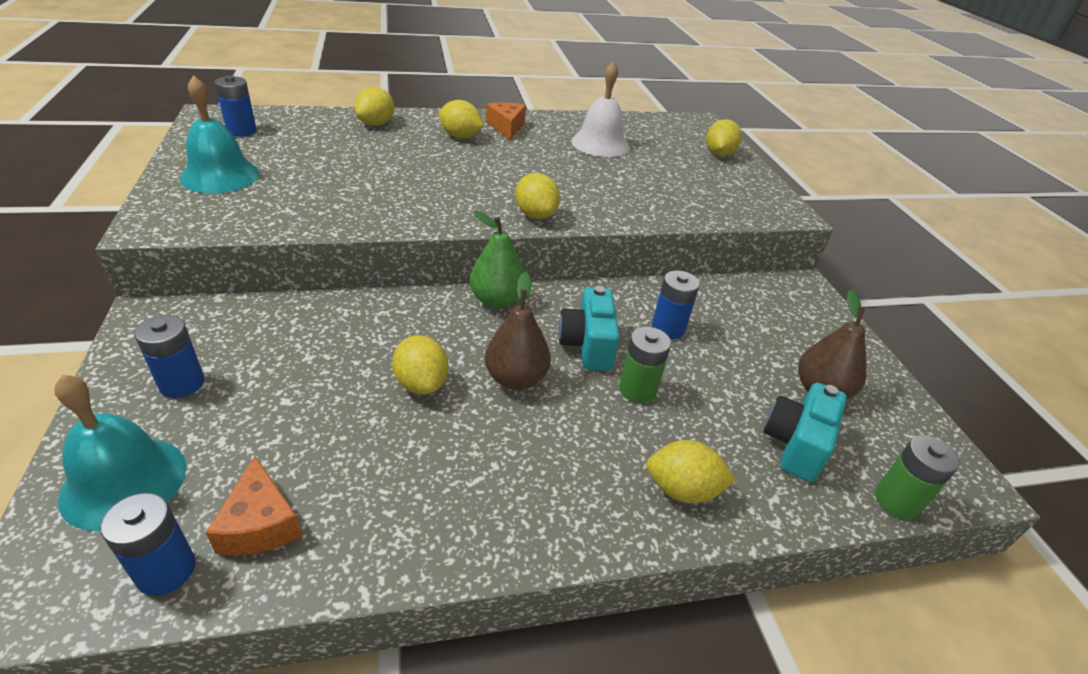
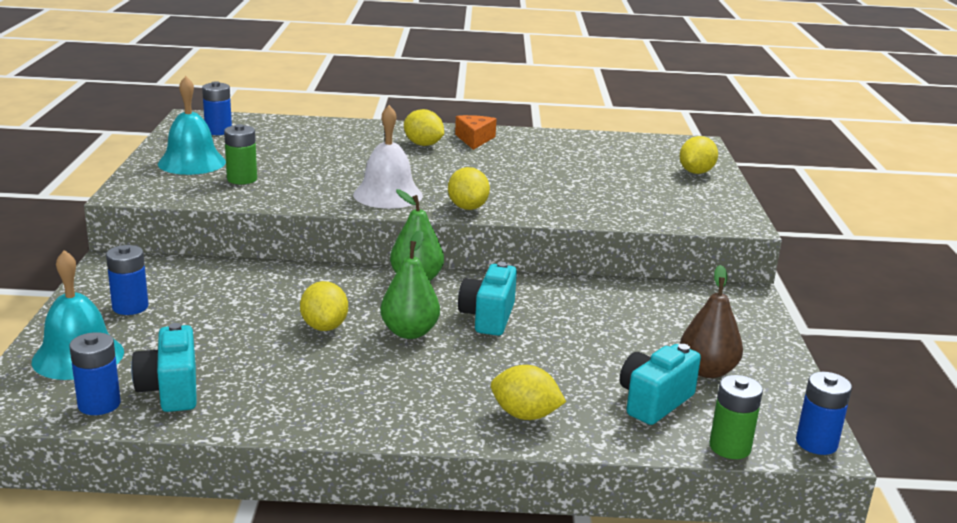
camera: 15 degrees right, 15 degrees down
orange cheese [206,456,302,556] -> turquoise camera [131,323,197,412]
yellow lemon [354,87,394,126] -> none
brown pear [485,272,551,390] -> green pear [380,230,440,339]
white bell [571,61,630,157] -> white bell moved to [353,105,423,209]
green battery [619,327,671,403] -> green battery moved to [224,124,257,184]
blue battery [652,270,700,339] -> blue battery moved to [796,372,852,455]

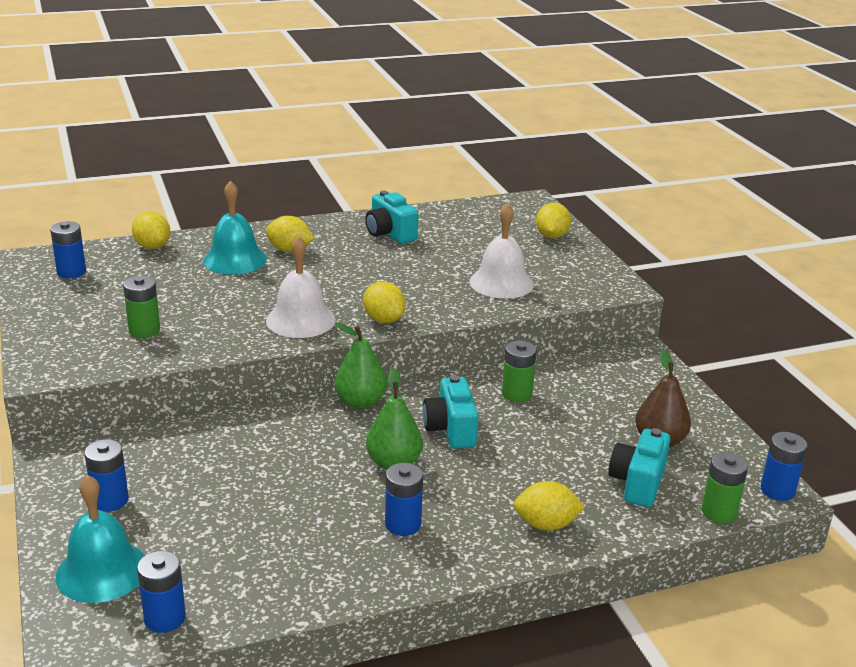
camera: 20 degrees left, 5 degrees up
turquoise camera [131,323,197,412] -> turquoise camera moved to [365,191,418,244]
turquoise bell [158,76,226,175] -> turquoise bell moved to [203,181,267,275]
yellow lemon [300,281,348,331] -> yellow lemon moved to [132,212,170,249]
orange cheese [455,115,497,150] -> none
none -> blue battery [385,463,423,536]
none -> white bell [470,203,534,299]
none -> green battery [502,341,537,402]

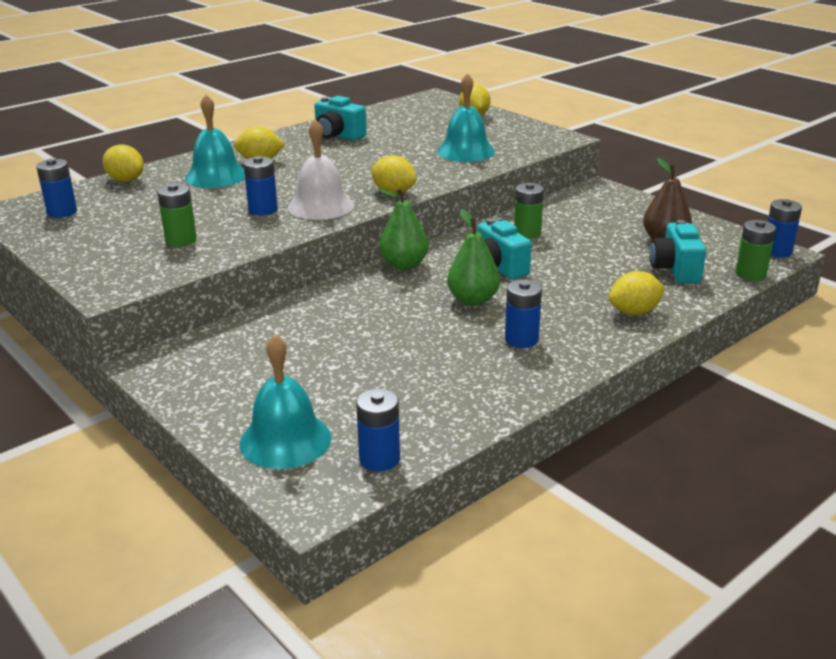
camera: 20 degrees left, 0 degrees up
blue battery [84,439,129,511] -> blue battery moved to [243,156,278,216]
white bell [470,203,534,299] -> turquoise bell [437,73,495,162]

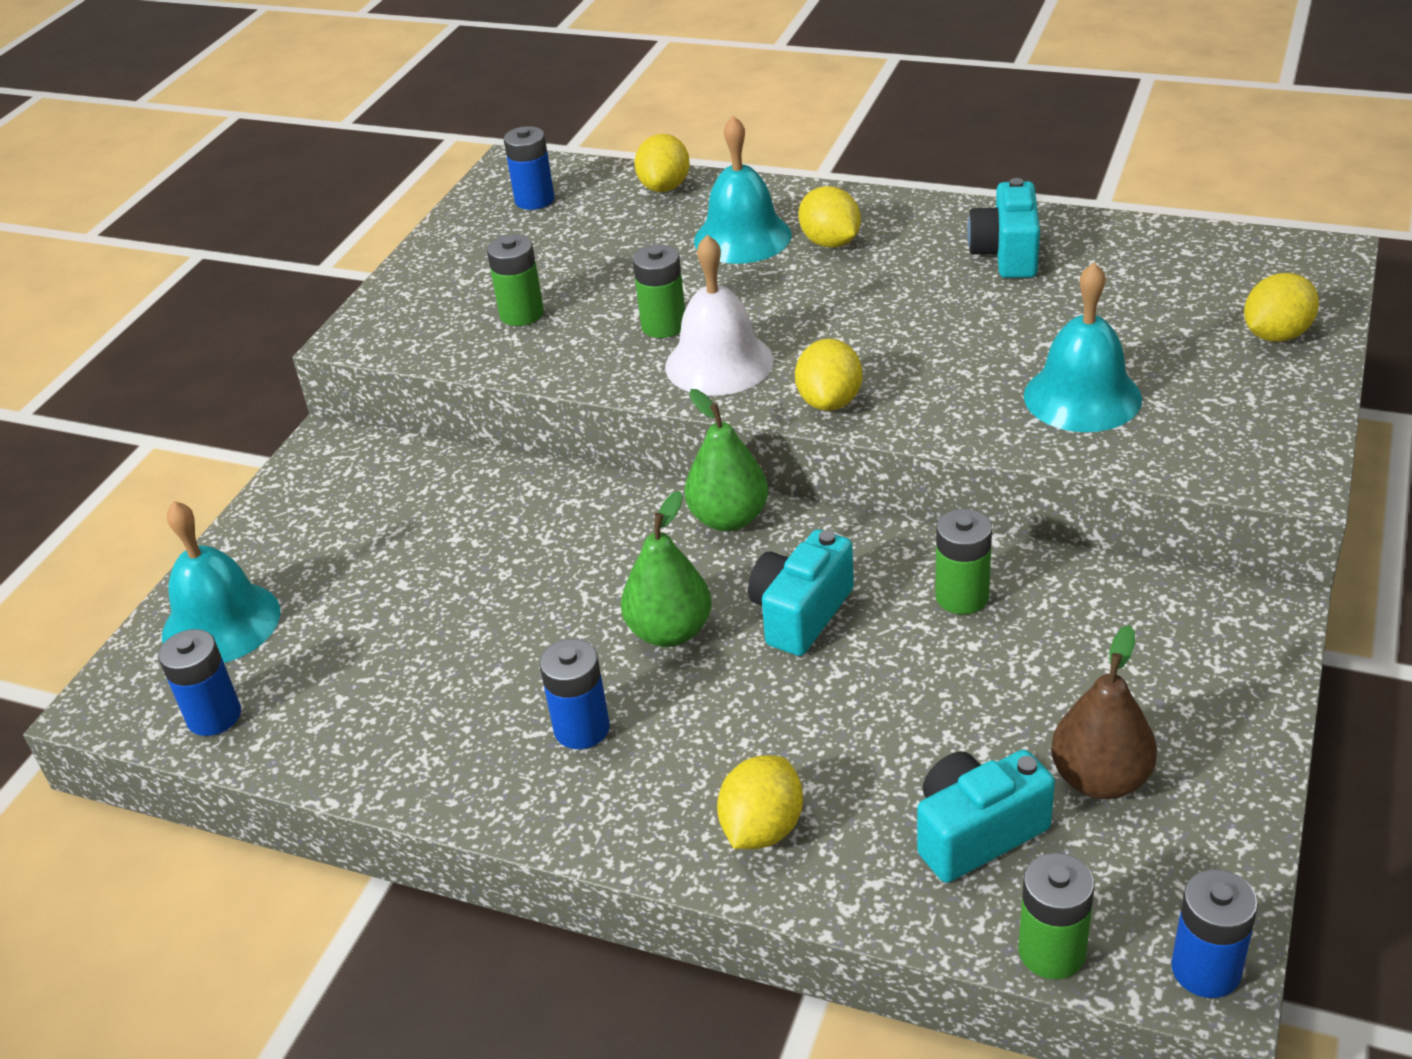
camera: 65 degrees right, 10 degrees up
blue battery [243,156,278,216] -> green battery [632,244,685,338]
yellow lemon [608,271,665,315] -> yellow lemon turned 75 degrees clockwise [717,755,803,849]

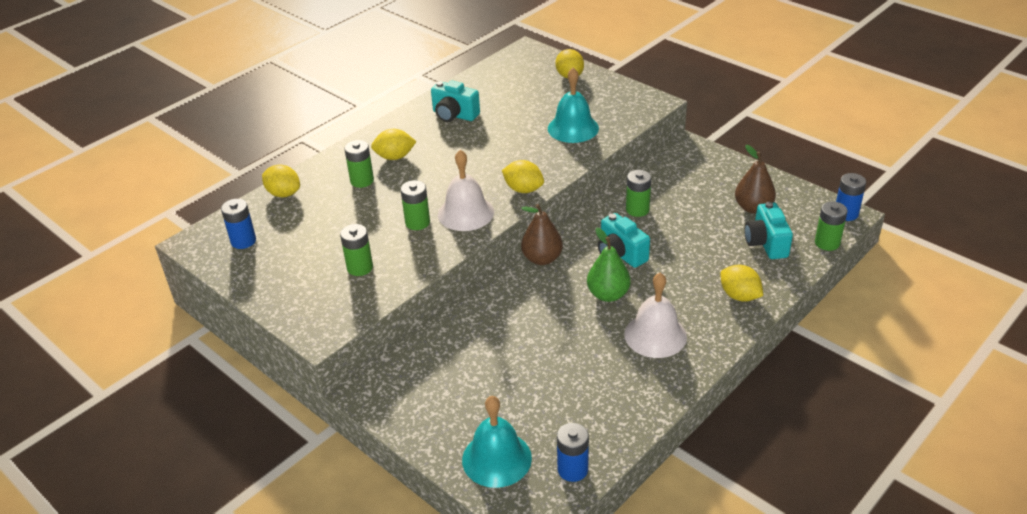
camera: 70 degrees left, 0 degrees up
blue battery [539,639,610,749] -> white bell [624,273,687,358]
green pear [684,389,768,531] -> brown pear [521,204,563,265]
turquoise bell [694,116,791,264] -> green battery [344,140,374,188]

